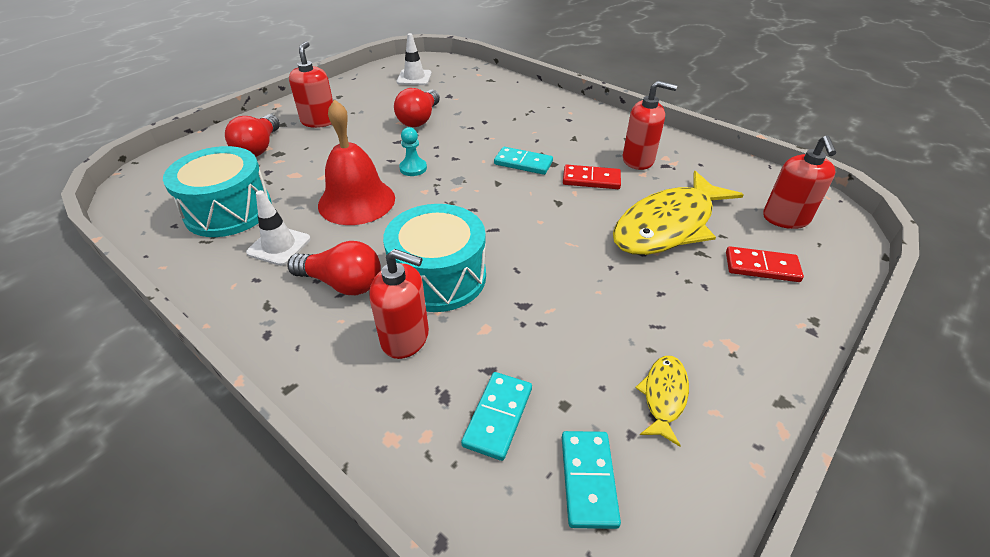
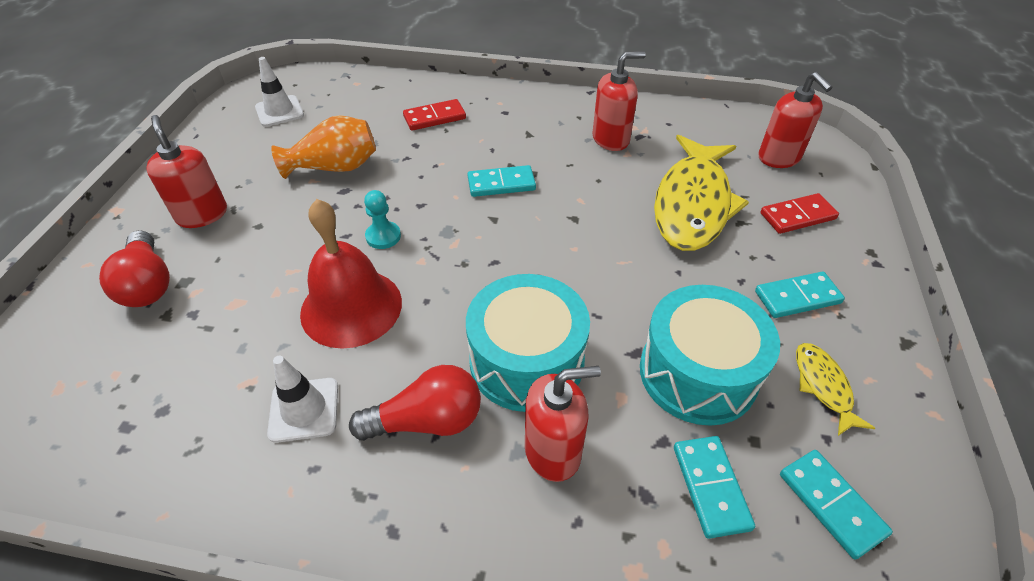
camera: 30 degrees left, 5 degrees up
turquoise drum [163,146,272,237] -> turquoise drum moved to [640,285,780,426]
red light bulb [394,88,440,127] -> orange vase [271,115,376,179]
red domino [563,165,621,189] -> red domino moved to [403,99,466,131]
none -> turquoise domino [755,272,845,318]

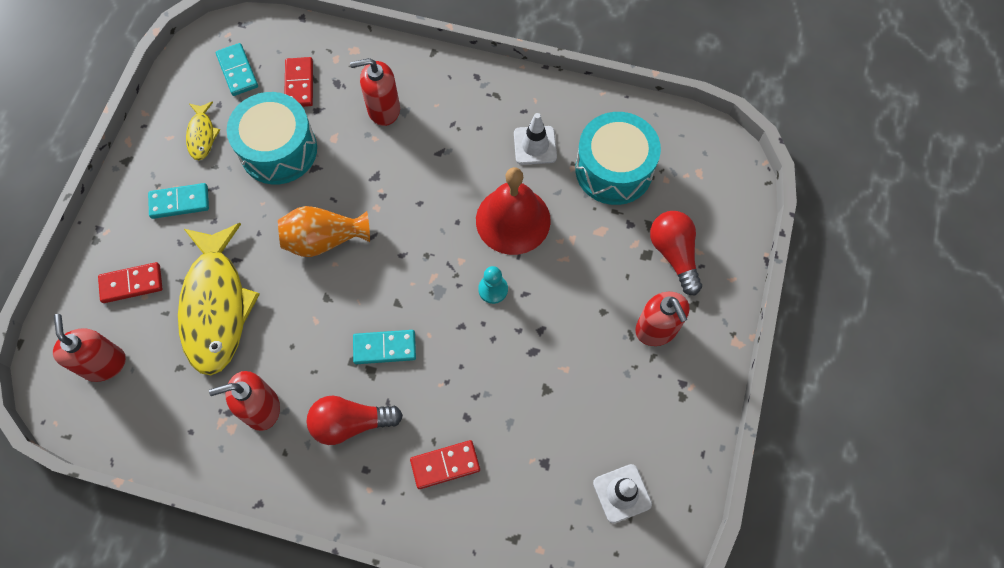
camera: 175 degrees left, 20 degrees up
orange vase [271,115,376,179] -> orange vase moved to [278,206,370,257]
red light bulb [349,365,481,441] -> red light bulb moved to [307,396,403,445]
turquoise drum [466,274,590,412] -> turquoise drum moved to [575,112,661,205]
yellow fish [654,135,749,251] -> yellow fish turned 150 degrees clockwise [178,223,260,375]
turquoise domino [674,436,755,539] -> red domino [284,57,313,107]

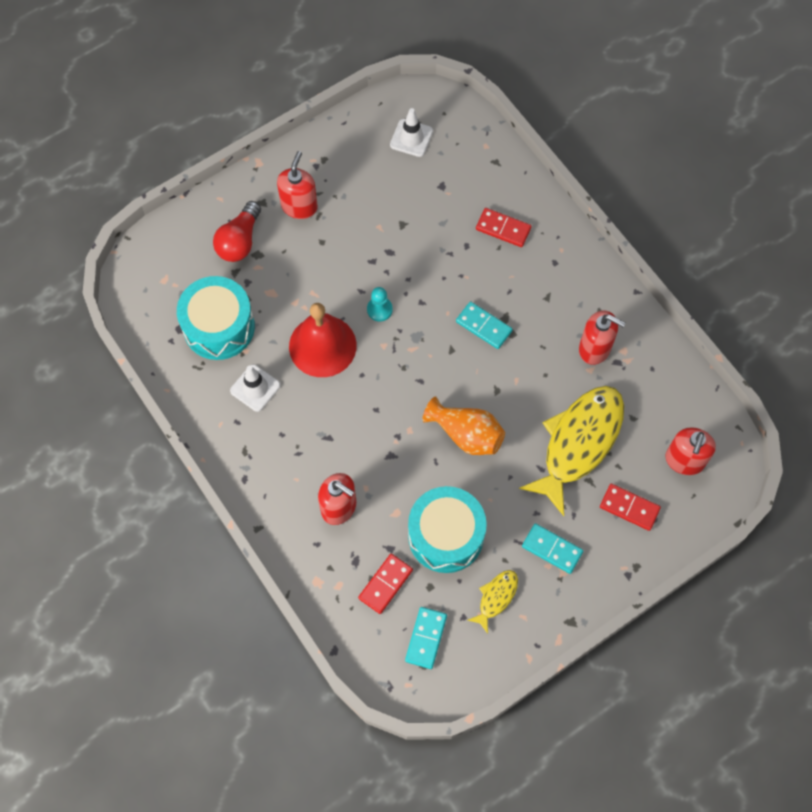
camera: 140 degrees left, 0 degrees up
red light bulb [307,396,403,445] -> none

